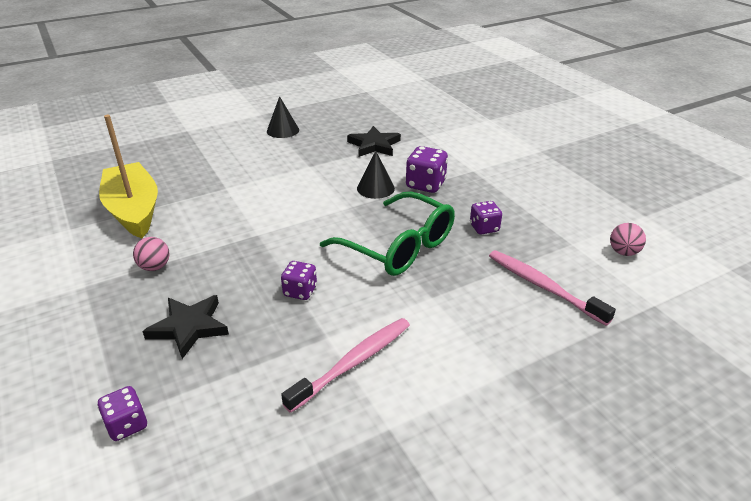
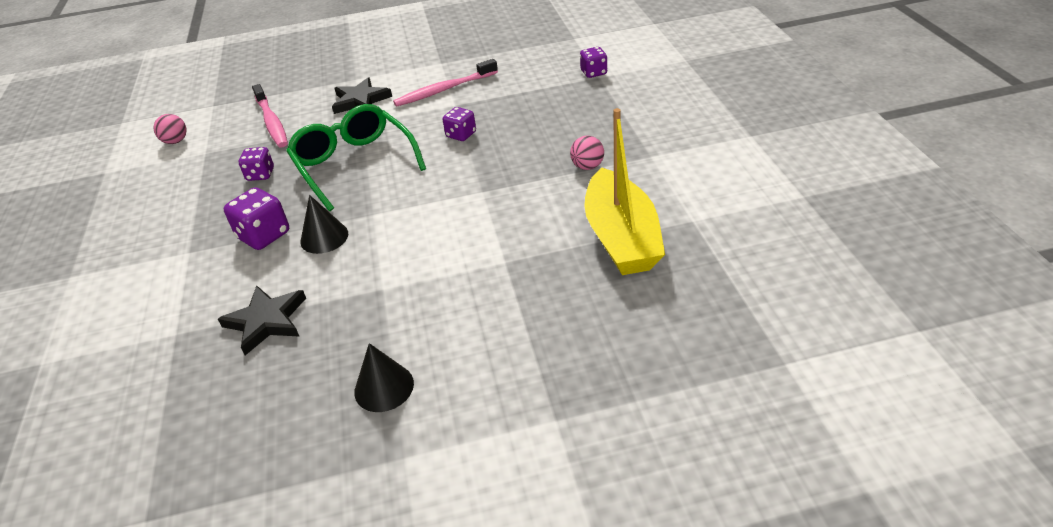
camera: 160 degrees left, 5 degrees up
black star [142,295,229,359] -> black star moved to [332,77,392,114]

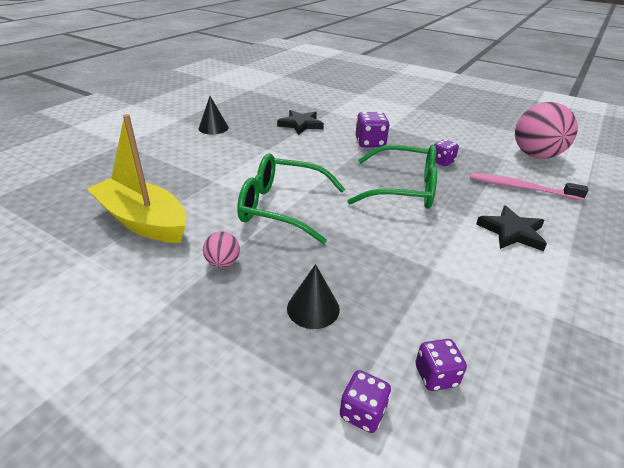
camera: 130 degrees right, 5 degrees down
pink ball [154,114,186,144] -> pink ball [515,102,578,159], size x2.26
black cone [300,195,348,254] -> black cone moved to [287,264,340,329]
pink toothbrush [393,59,498,107] -> none
purple dice [443,107,476,141] -> purple dice moved to [415,339,467,391]
none -> green glasses [237,154,345,244]

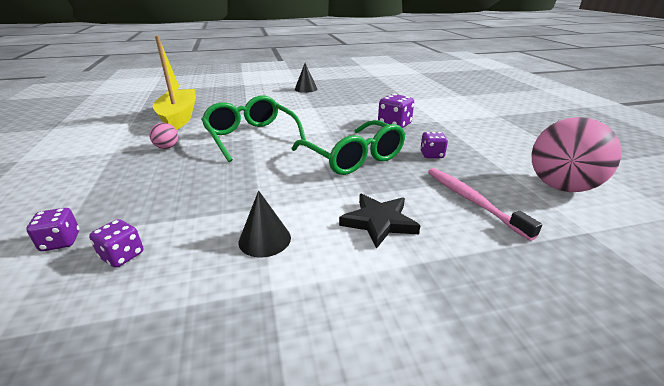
camera: 45 degrees right, 5 degrees down
black star [277,110,324,135] -> none
black cone [287,264,340,329] -> black cone moved to [239,190,291,257]

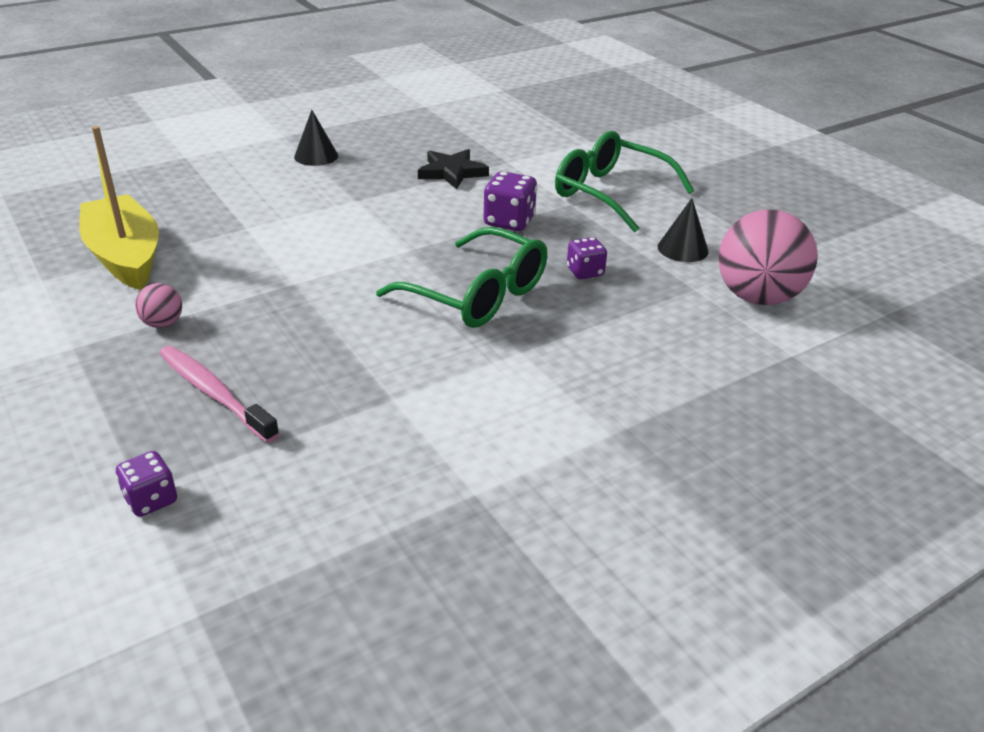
camera: 20 degrees left, 5 degrees up
purple dice [89,219,143,268] -> none
green glasses [201,95,306,162] -> green glasses moved to [555,131,694,232]
black cone [239,190,291,257] -> black cone moved to [658,198,709,262]
black star [339,194,420,249] -> black star moved to [418,149,489,189]
pink toothbrush [428,168,542,241] -> pink toothbrush moved to [159,346,279,443]

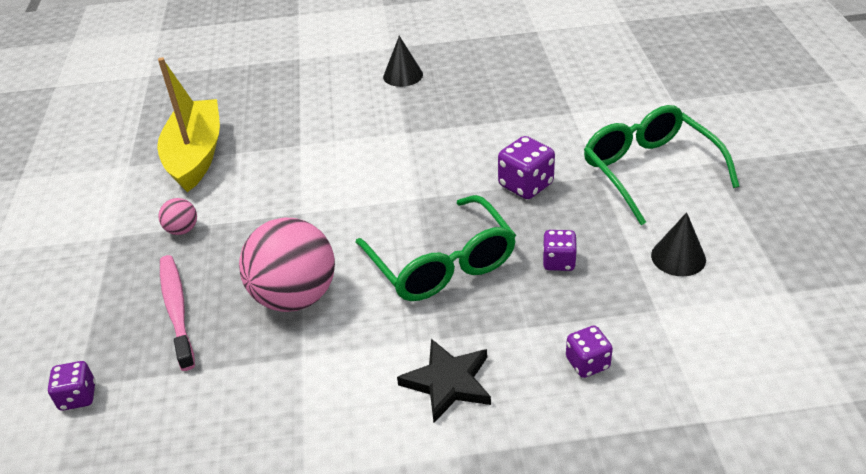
camera: 30 degrees right, 5 degrees up
black star [418,149,489,189] -> black star moved to [397,339,491,423]
pink ball [718,209,818,305] -> pink ball moved to [239,218,335,312]
none -> purple dice [566,326,613,378]

